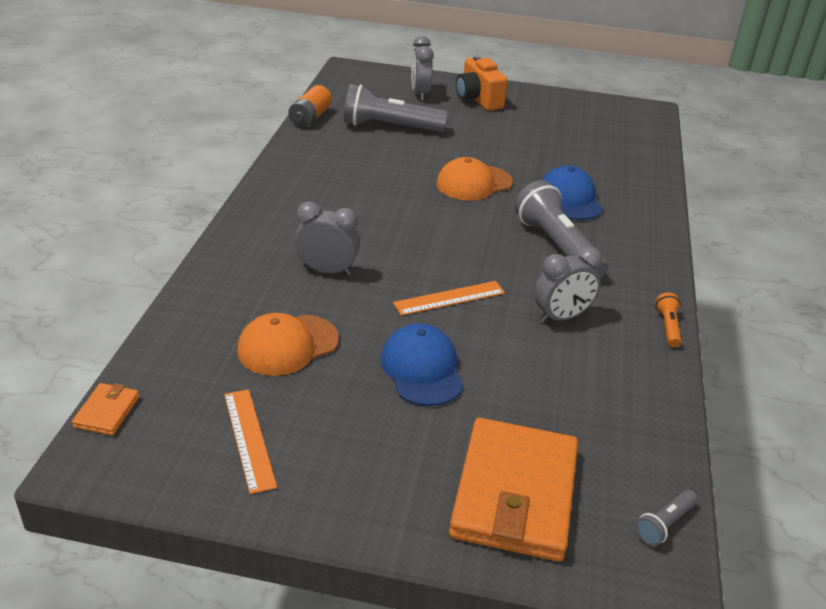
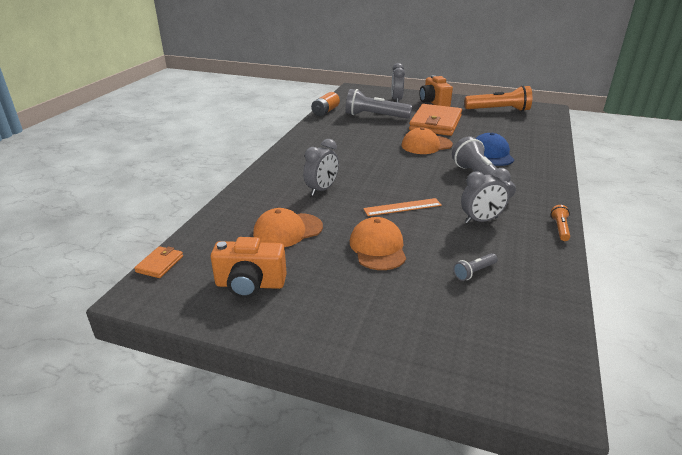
camera: 10 degrees right, 5 degrees down
orange ruler [224,389,277,494] -> orange camera [211,237,287,298]
grey clock [294,202,360,276] -> grey clock turned 105 degrees clockwise [303,139,339,196]
blue cap [380,324,464,406] -> orange cap [350,217,406,270]
orange wallet [449,418,578,562] -> orange wallet moved to [409,104,462,136]
grey flashlight [635,490,697,546] -> grey flashlight moved to [453,253,498,281]
none -> orange flashlight [465,85,532,111]

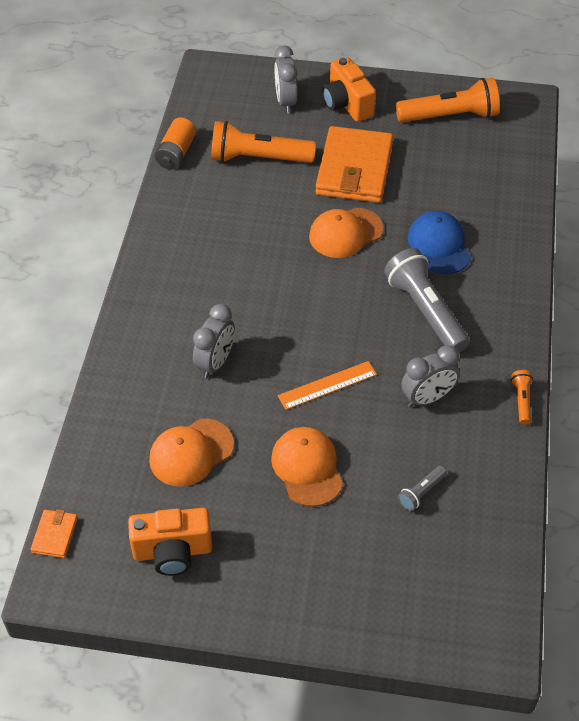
camera: 10 degrees left, 20 degrees up
grey flashlight [345,89,412,119] -> orange flashlight [211,121,316,163]

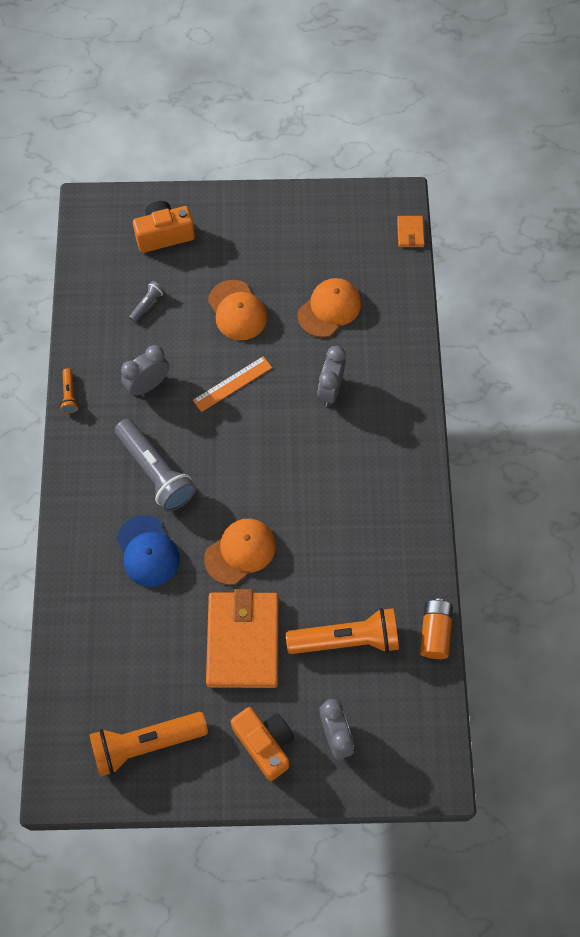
camera: 170 degrees right, 15 degrees up
orange camera [128,508,212,576] -> orange camera moved to [133,201,195,253]

